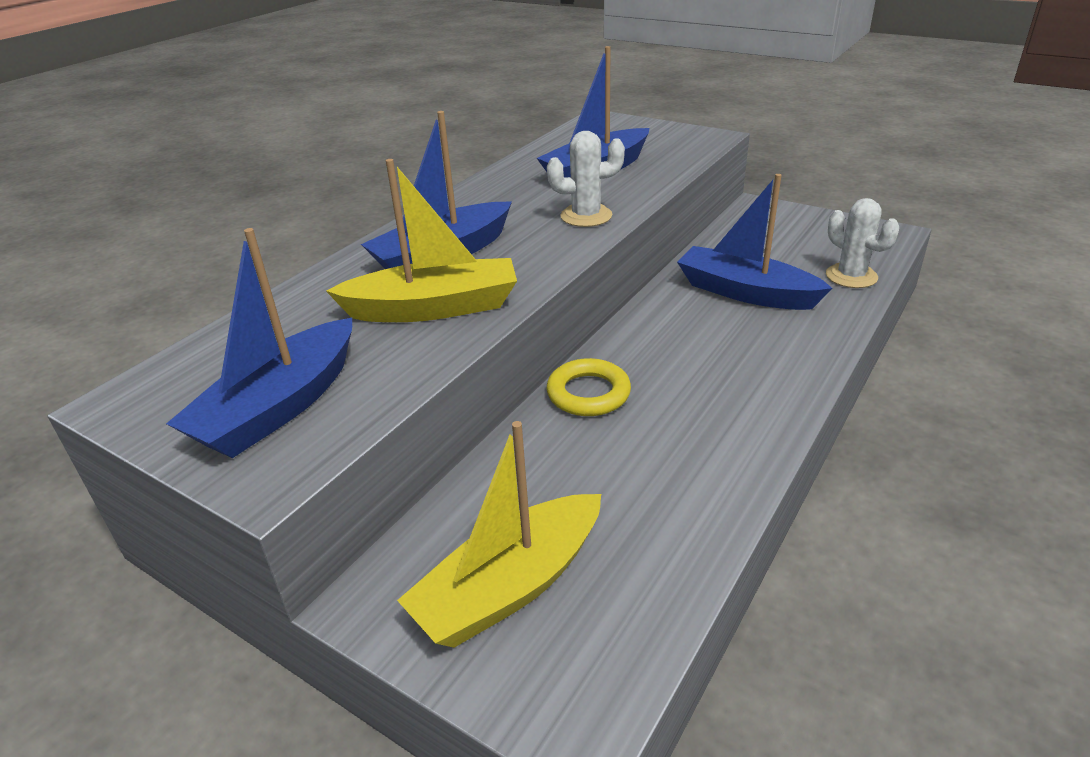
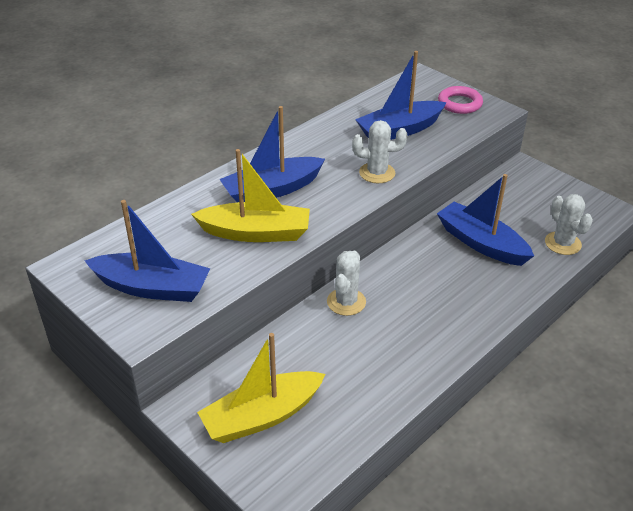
camera: 10 degrees right, 5 degrees up
blue boat [166,228,352,458] -> blue boat turned 120 degrees counterclockwise [84,200,211,302]
yellow ring [547,358,631,416] -> white cactus [327,251,366,316]
none -> pink ring [438,86,483,114]

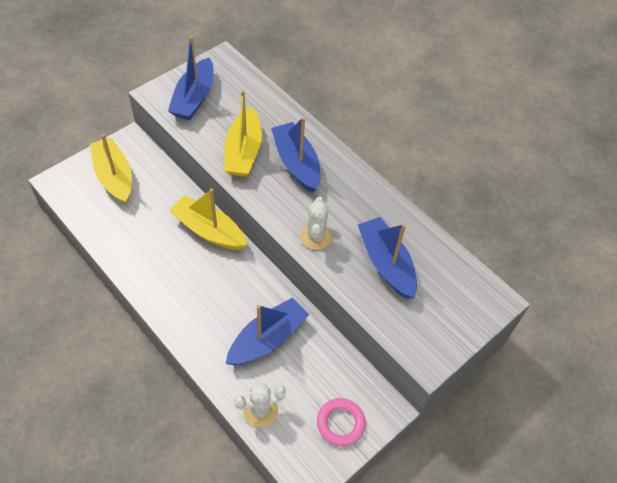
camera: 90 degrees right, 15 degrees up
white cactus [327,251,366,316] -> yellow boat [169,189,247,250]
pink ring [438,86,483,114] -> pink ring moved to [317,398,366,446]

